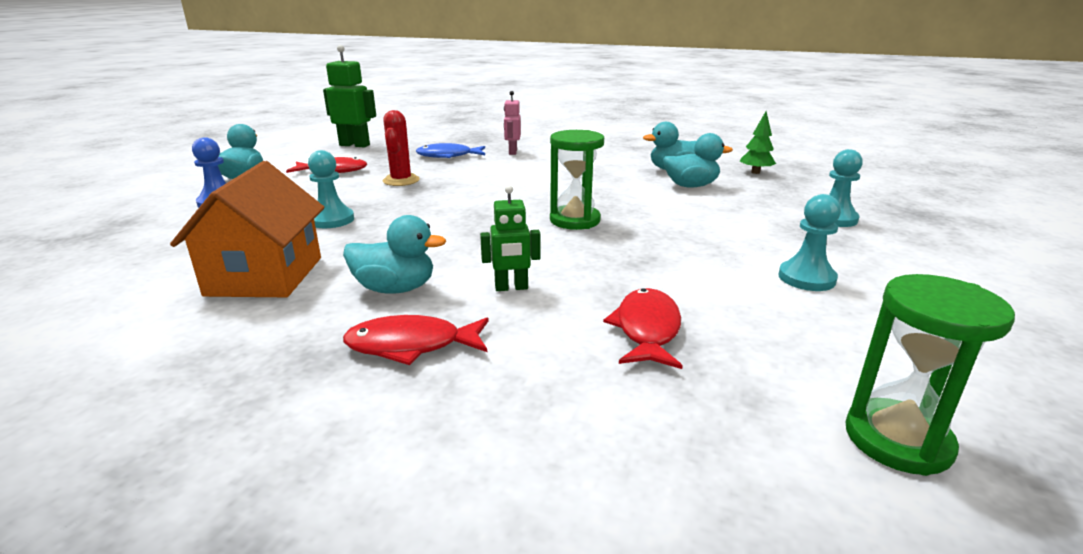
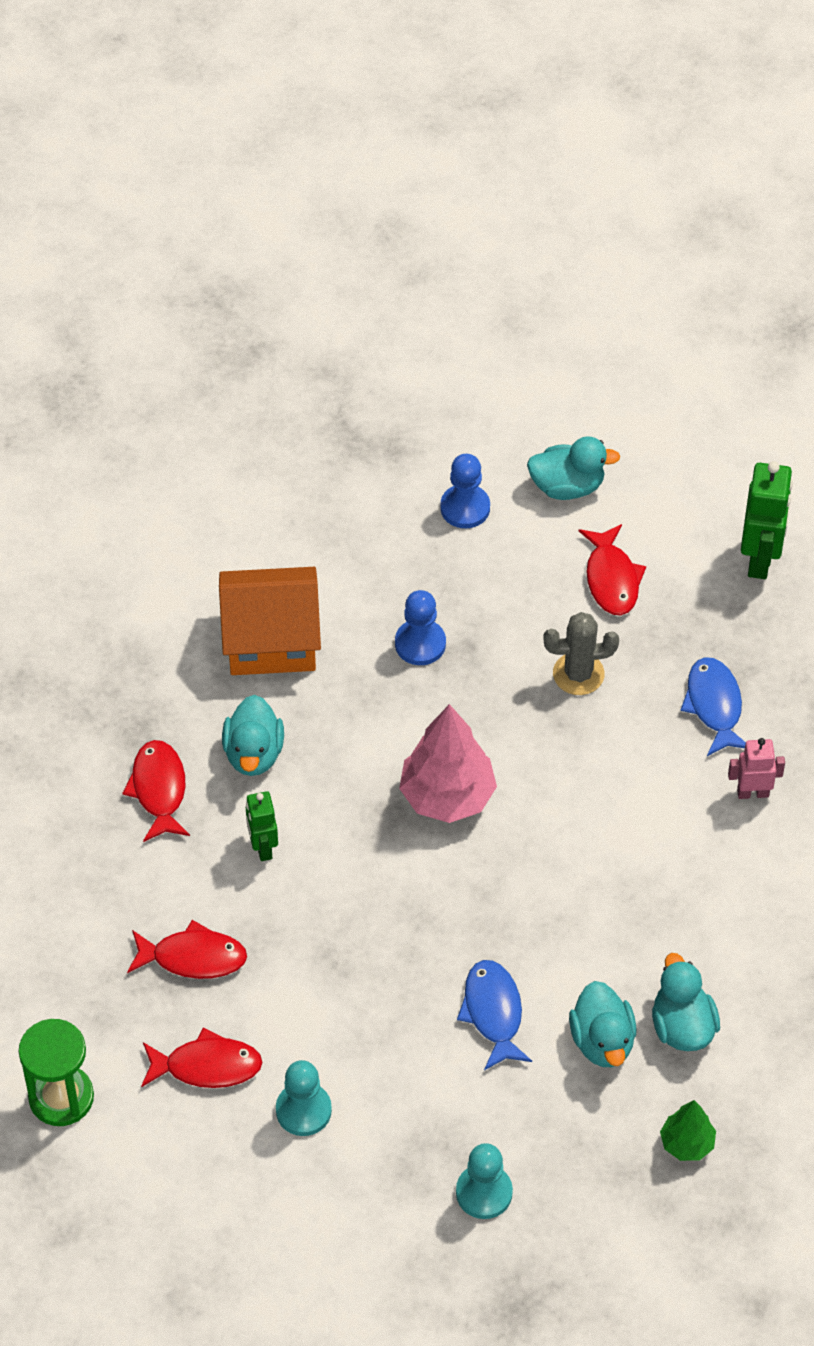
camera: 85 degrees right, 30 degrees up
turquoise pawn [308,150,354,228] -> blue pawn [395,590,446,665]
red cactus [383,110,420,186] -> grey cactus [543,612,619,695]
green hourglass [550,130,604,230] -> none
none -> red fish [141,1028,263,1088]
none -> pink tree [399,704,497,823]
none -> blue fish [457,960,532,1070]

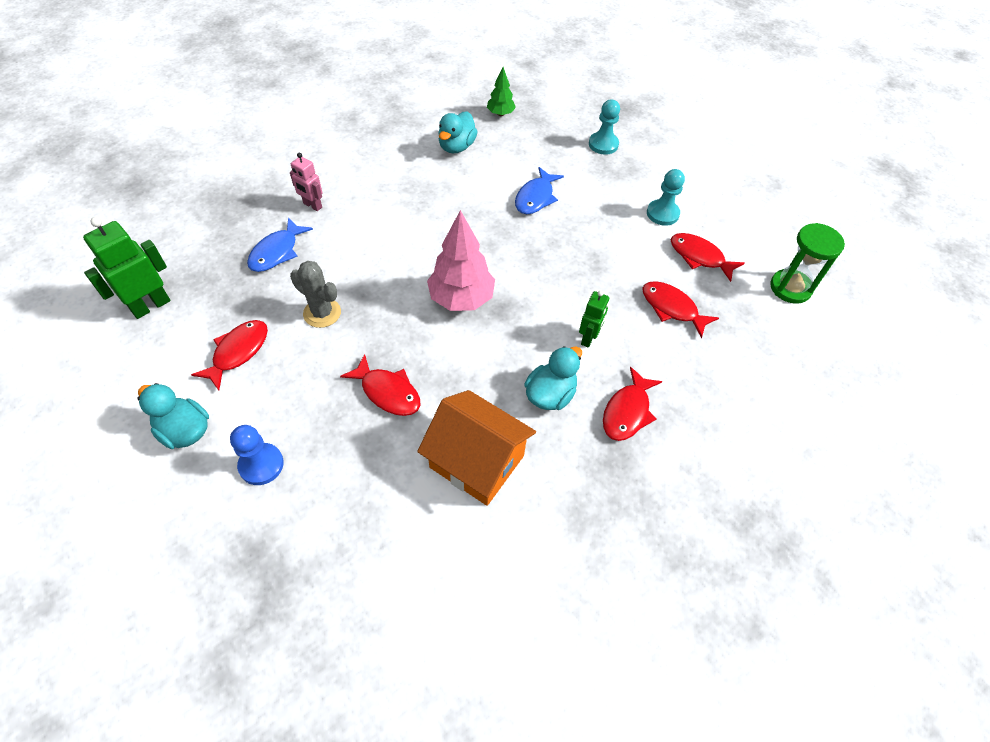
camera: 145 degrees left, 0 degrees up
blue pawn [395,590,446,665] -> red fish [340,354,420,416]
turquoise duck [569,981,636,1067] -> none

